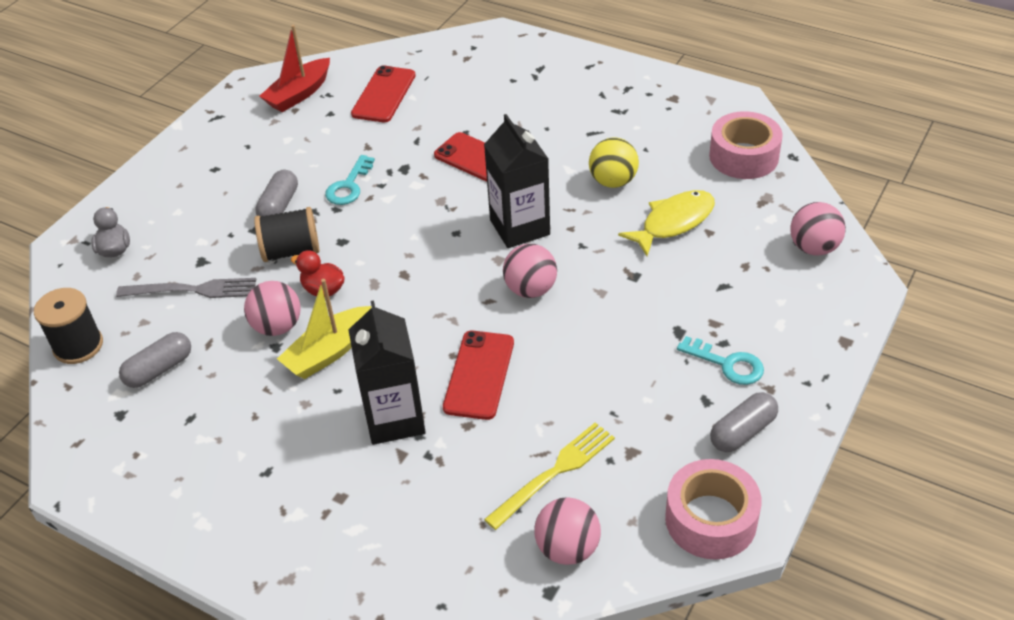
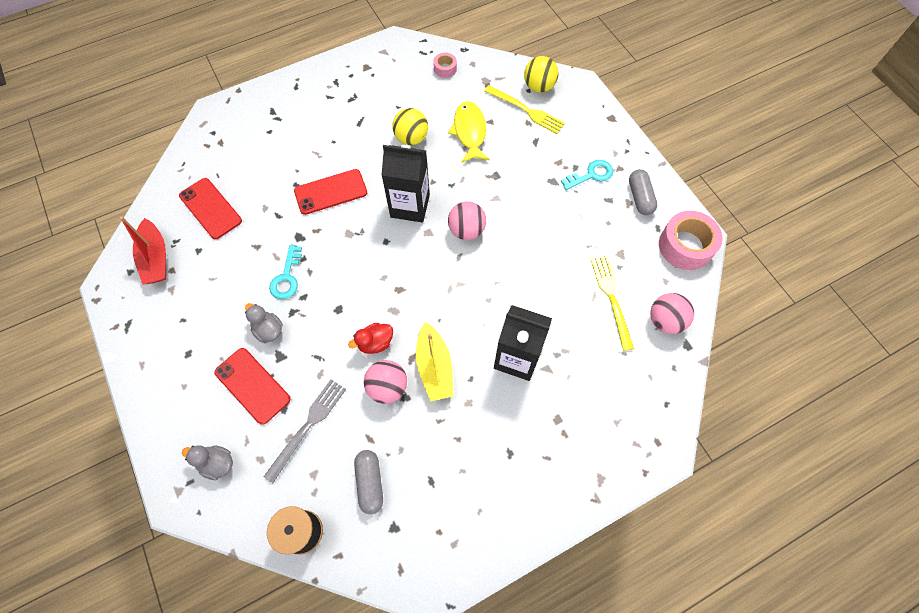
camera: 60 degrees left, 20 degrees up
black spool [254,207,319,262] -> none
grey capsule [255,170,298,217] -> grey duck [245,303,283,342]
turquoise key [325,155,375,205] -> turquoise key turned 45 degrees clockwise [269,245,302,299]
red phone [443,331,514,420] -> red phone moved to [214,348,291,425]
pink tape [709,111,783,179] -> pink tape [433,53,457,78], size x0.50
pink ball [790,202,846,256] -> yellow ball [524,56,558,92]
none -> yellow fork [484,85,565,134]

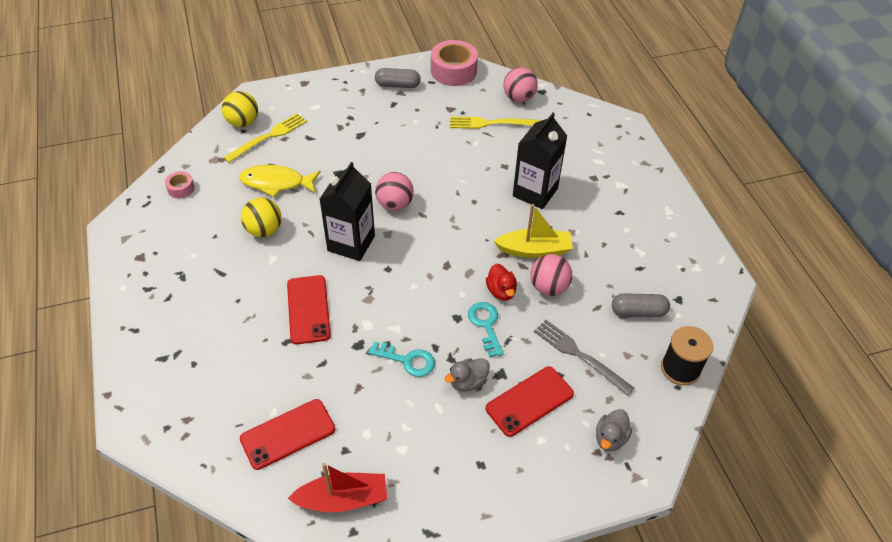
camera: 80 degrees left, 15 degrees down
turquoise key [561,160,613,190] -> turquoise key moved to [468,302,504,357]

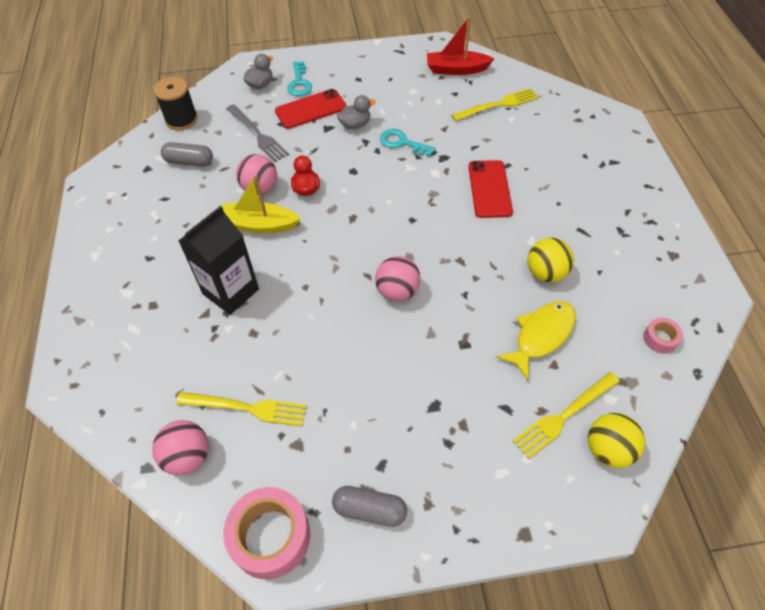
camera: 170 degrees left, 5 degrees up
yellow fish [240,165,321,197] -> yellow fish turned 60 degrees counterclockwise [496,301,576,380]
red phone [240,399,335,470] -> yellow fork [451,88,539,121]
black carton [320,162,375,261] -> none
turquoise key [468,302,504,357] -> turquoise key moved to [287,61,312,96]

